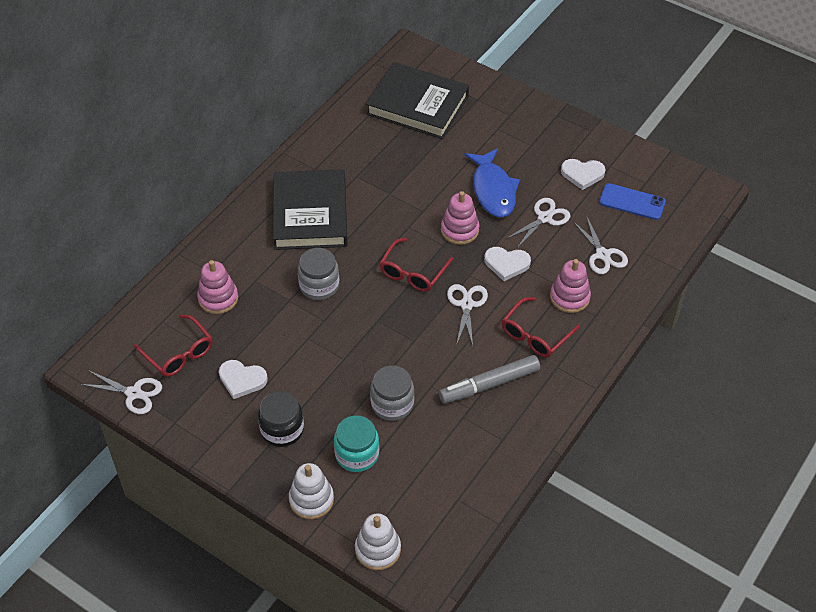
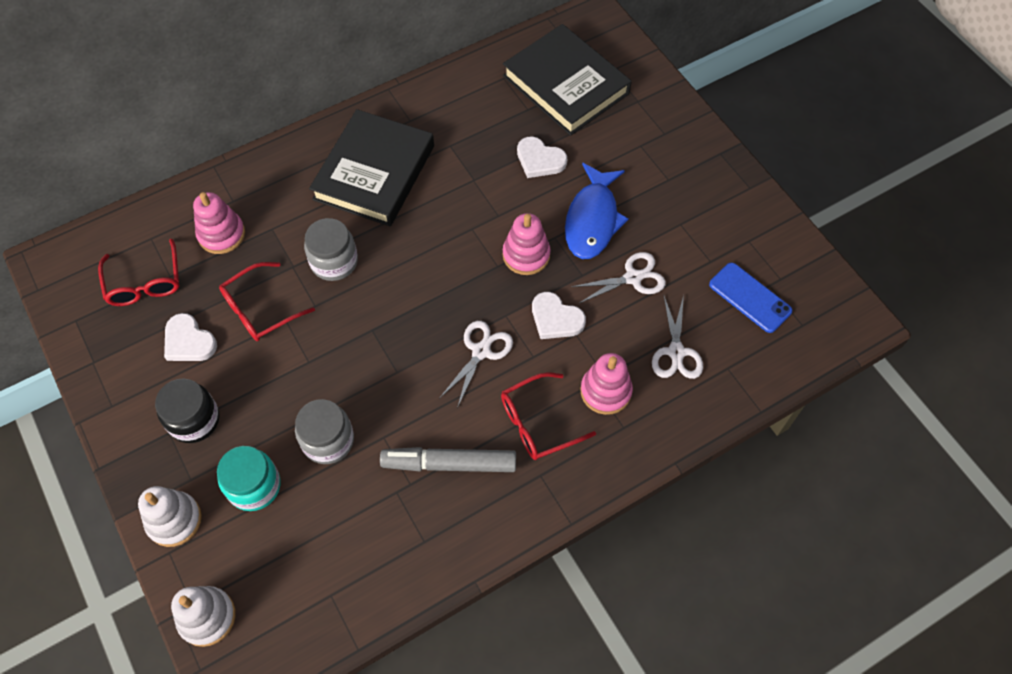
camera: 25 degrees right, 10 degrees up
white scissors [80,370,162,414] -> none
red glasses [379,238,454,292] -> red glasses moved to [219,262,315,341]
white heart [561,159,606,190] -> white heart moved to [517,136,567,178]

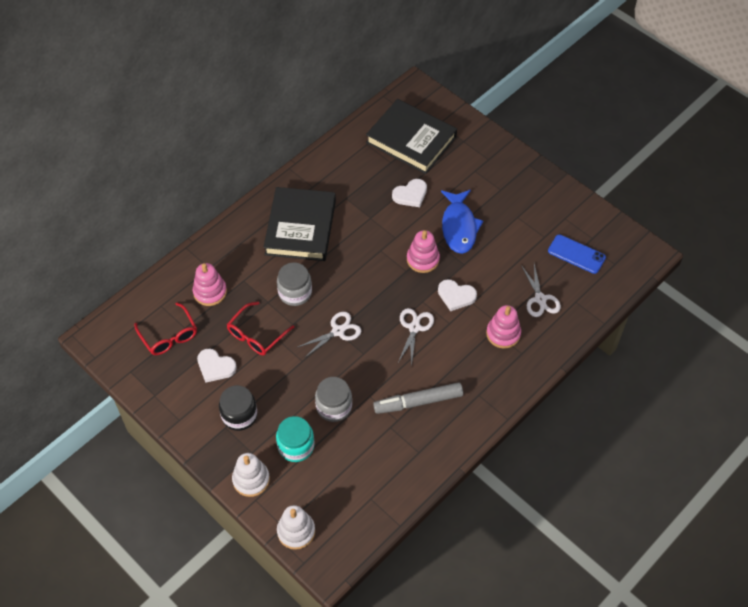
camera: 15 degrees left, 5 degrees down
red glasses [501,372,596,460] -> none
white heart [517,136,567,178] -> white heart turned 45 degrees counterclockwise [392,179,427,207]
white scissors [571,252,666,304] -> white scissors moved to [298,312,361,358]

